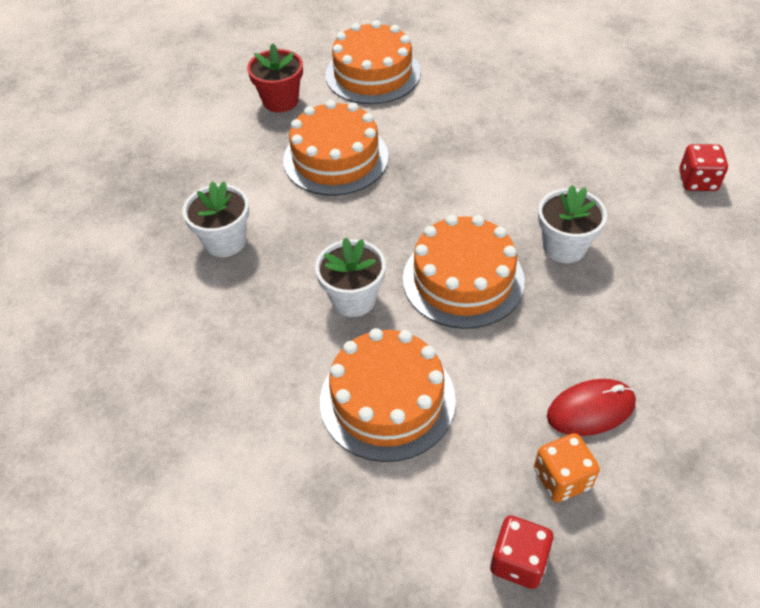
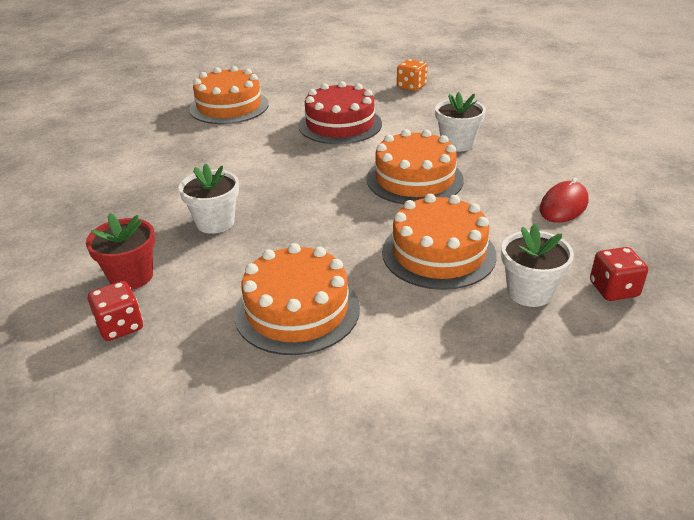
camera: 35 degrees left, 15 degrees down
red flower pot [247,43,303,112] -> red flower pot moved to [86,213,155,290]
orange cake [283,100,389,196] -> orange cake moved to [234,243,360,355]
white flower pot [315,237,386,317] -> white flower pot moved to [501,224,574,307]
orange dice [534,433,600,502] -> orange dice moved to [397,59,428,91]
red dice [679,144,728,191] -> red dice moved to [88,281,143,341]
none -> red cake [299,81,382,144]

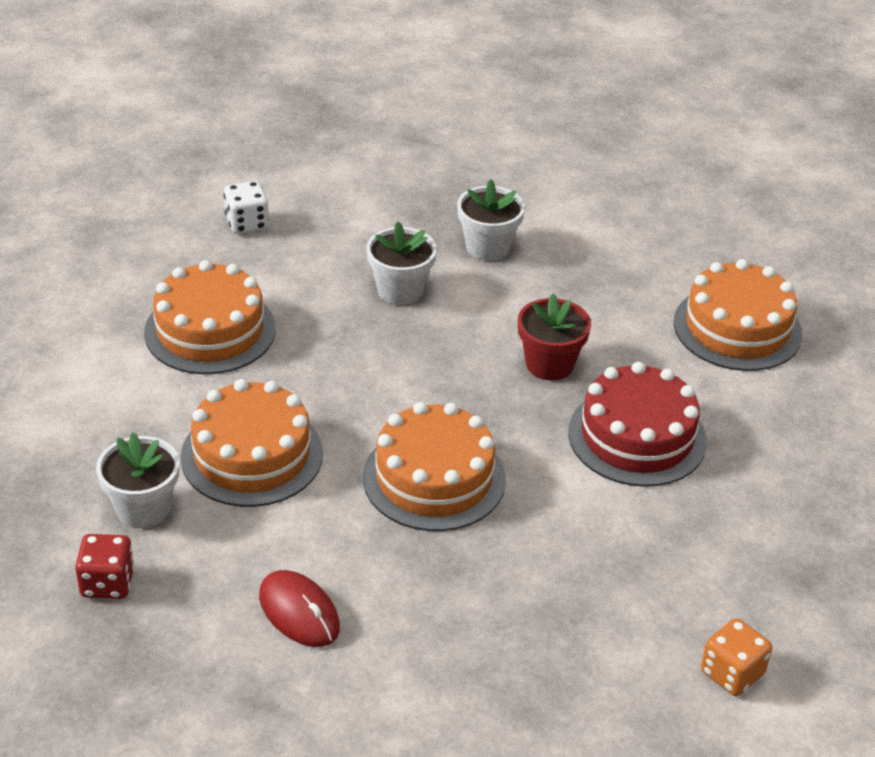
camera: 100 degrees right, 5 degrees up
red flower pot [86,213,155,290] -> red flower pot moved to [518,294,591,380]
red dice [88,281,143,341] -> white dice [224,181,269,234]
orange dice [397,59,428,91] -> orange dice moved to [701,618,772,696]
white flower pot [435,92,486,152] -> white flower pot moved to [457,180,525,261]

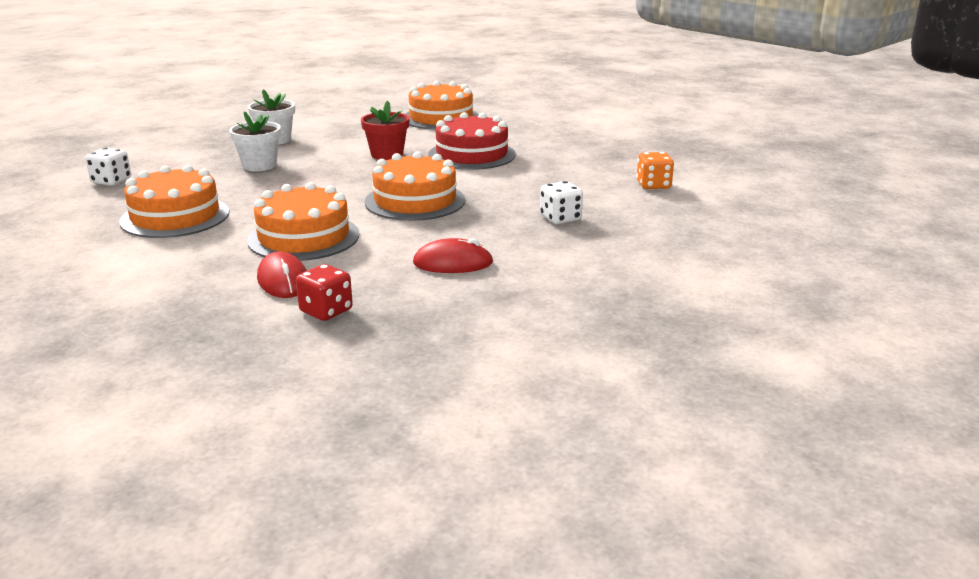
camera: 50 degrees left, 15 degrees down
white flower pot [96,433,179,528] -> red mouse [257,252,307,298]
none -> white dice [540,181,583,224]

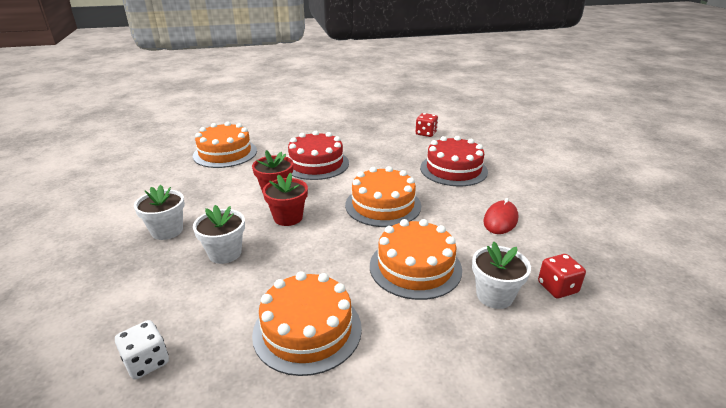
camera: 60 degrees left, 5 degrees up
red mouse [257,252,307,298] -> white flower pot [472,241,531,309]
white dice [540,181,583,224] -> red cake [420,136,488,186]
orange dice [636,152,674,189] -> red dice [416,113,438,137]
none -> red flower pot [263,173,308,226]

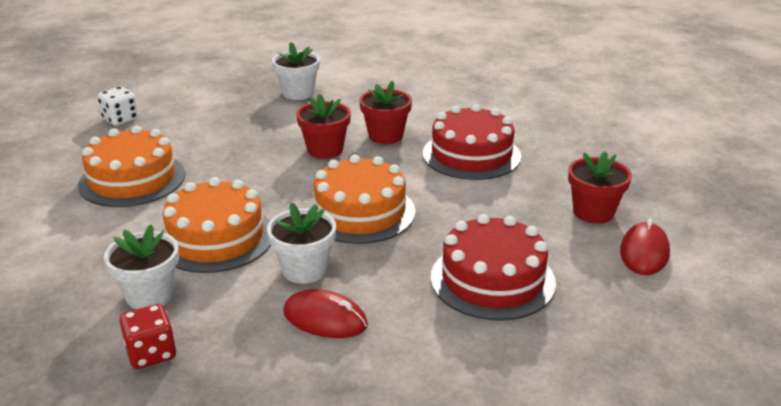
camera: 85 degrees right, 0 degrees up
orange cake [193,121,257,168] -> none
white flower pot [193,205,245,264] -> white flower pot moved to [267,202,336,284]
red dice [416,113,438,137] -> red mouse [620,218,670,275]
none -> red flower pot [568,152,632,224]

